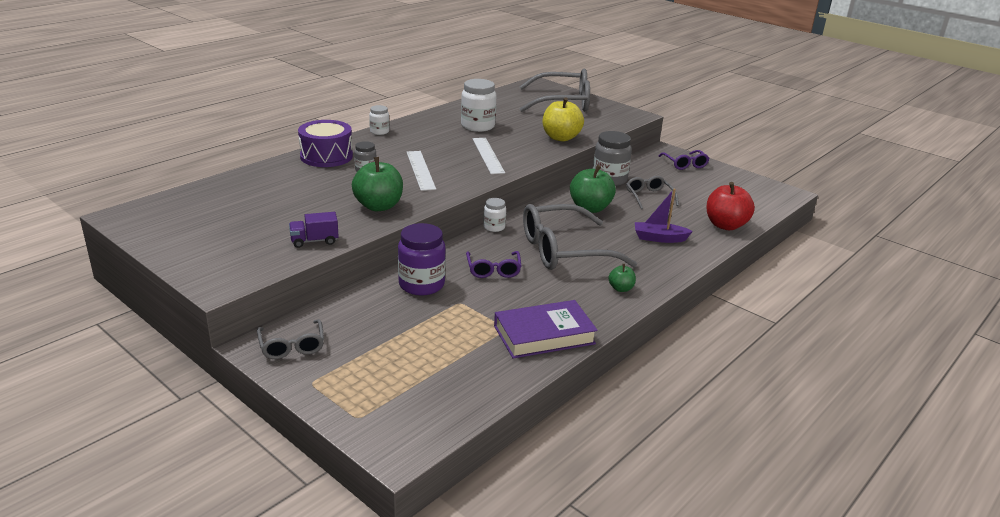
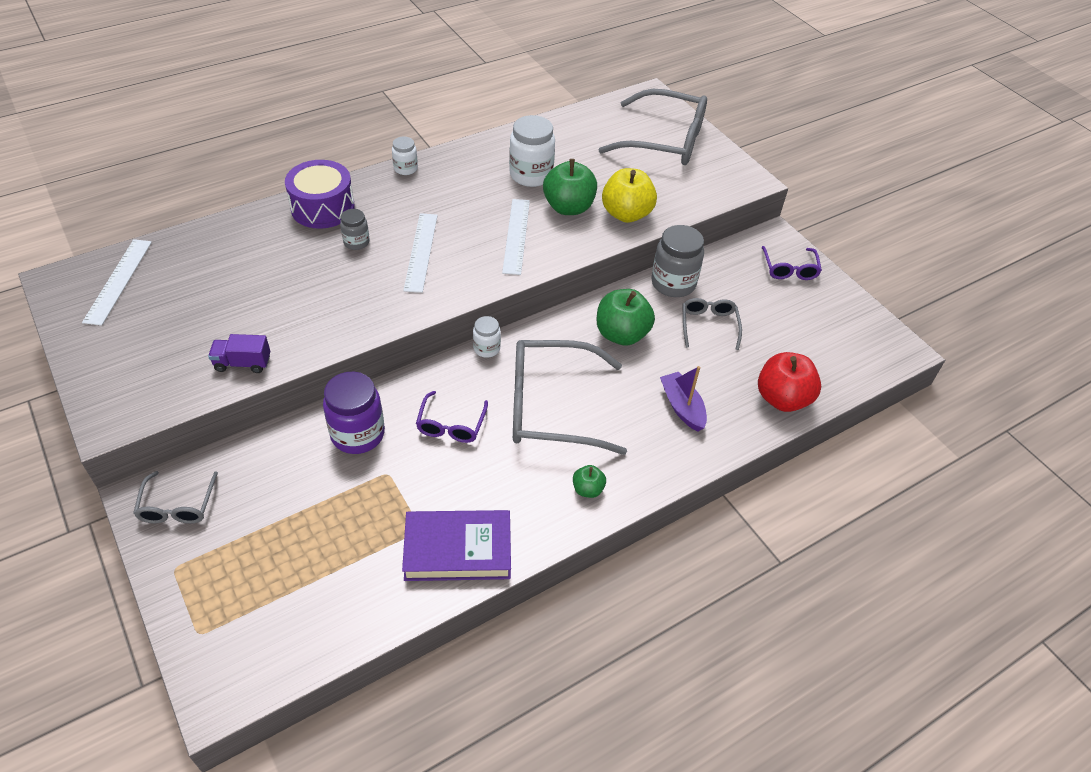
camera: 15 degrees right, 20 degrees up
green apple [352,157,403,211] -> green apple moved to [543,159,597,215]
purple boat [635,189,693,243] -> purple boat turned 45 degrees clockwise [660,366,707,431]
none -> white ruler [82,239,152,326]

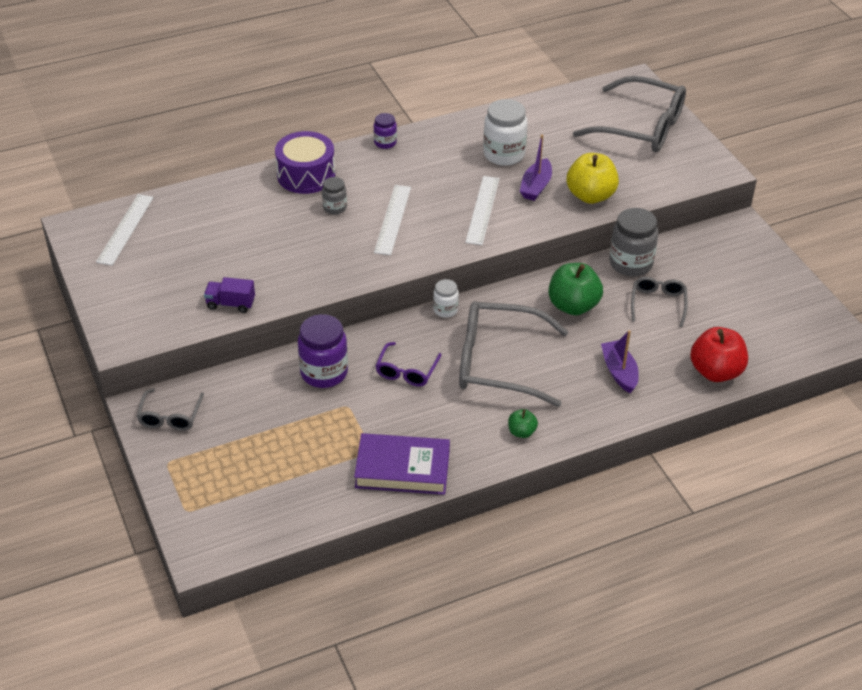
camera: 10 degrees right, 5 degrees down
white jar [392,137,418,175] -> purple jar [374,113,397,149]
green apple [543,159,597,215] -> purple boat [520,135,552,201]
purple glasses [761,246,822,280] -> none

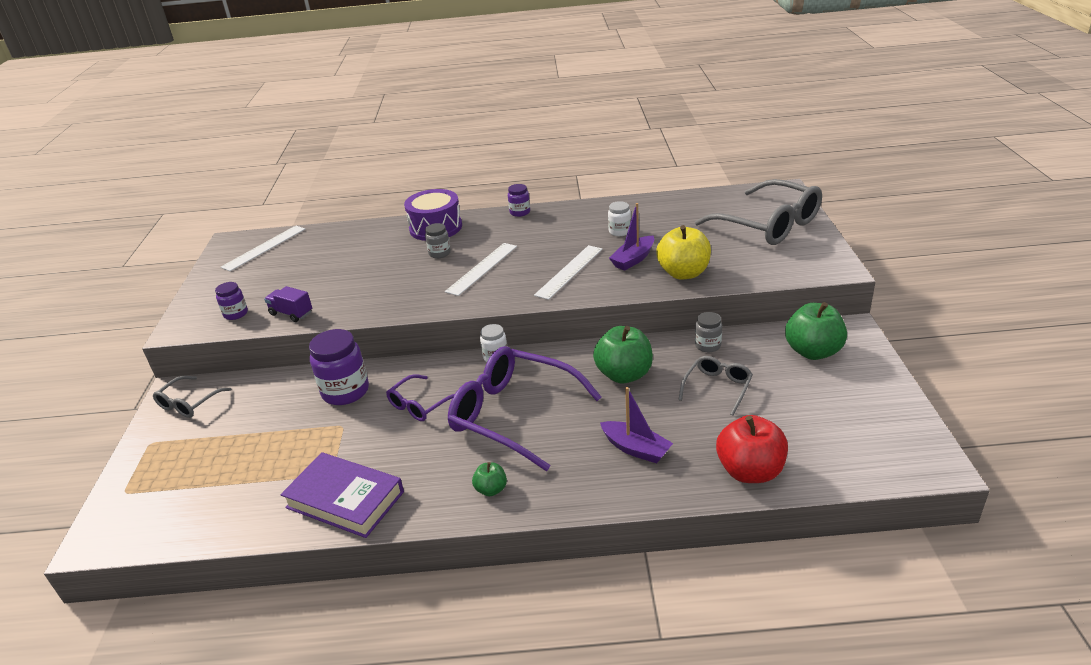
camera: 25 degrees right, 10 degrees down
grey glasses [459,301,569,407] -> purple glasses [448,346,602,471]
white jar [483,99,528,166] -> white jar [608,201,631,236], size x0.55
purple boat [601,330,639,393] -> purple boat turned 120 degrees clockwise [600,387,673,463]
grey jar [610,208,658,276] -> grey jar [695,312,722,352], size x0.55
none -> purple jar [215,282,248,320]
none -> green apple [785,302,847,360]

